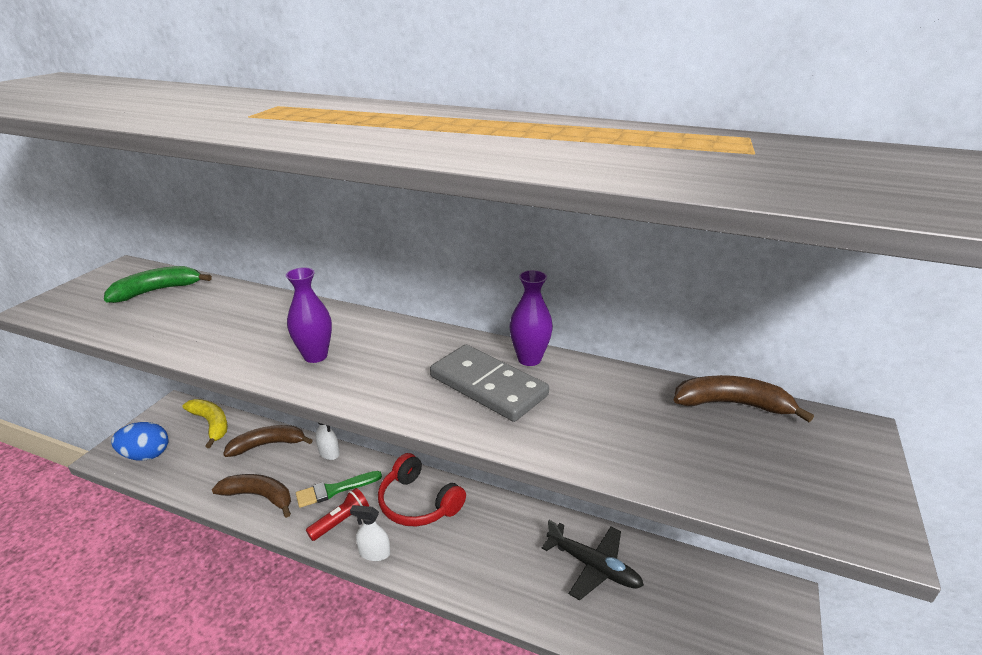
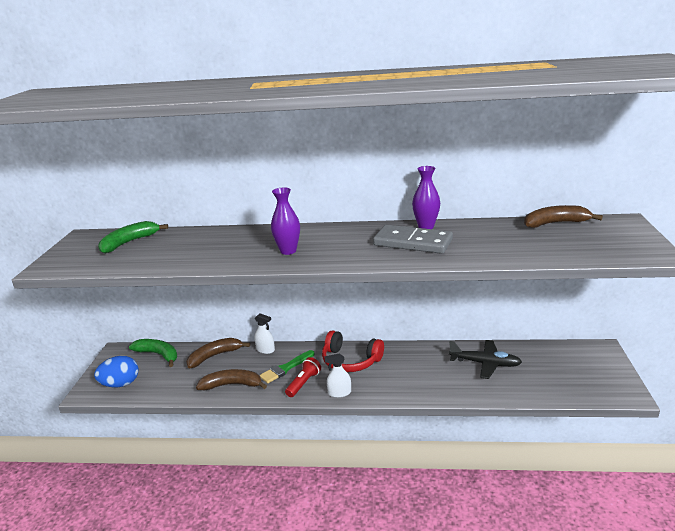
camera: 15 degrees left, 5 degrees down
yellow banana [182,399,228,448] -> green banana [129,339,177,367]

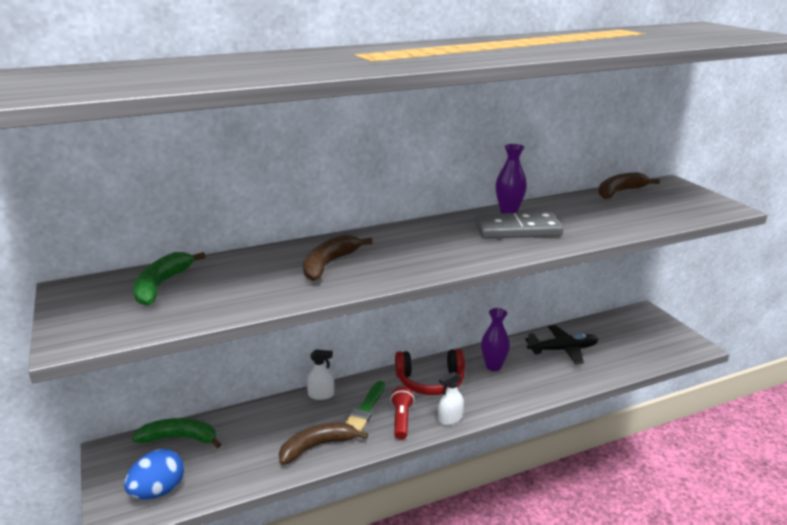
camera: 30 degrees left, 0 degrees up
brown banana [186,338,250,369] -> brown banana moved to [303,235,373,281]
purple vase [271,187,300,255] -> purple vase moved to [481,308,510,371]

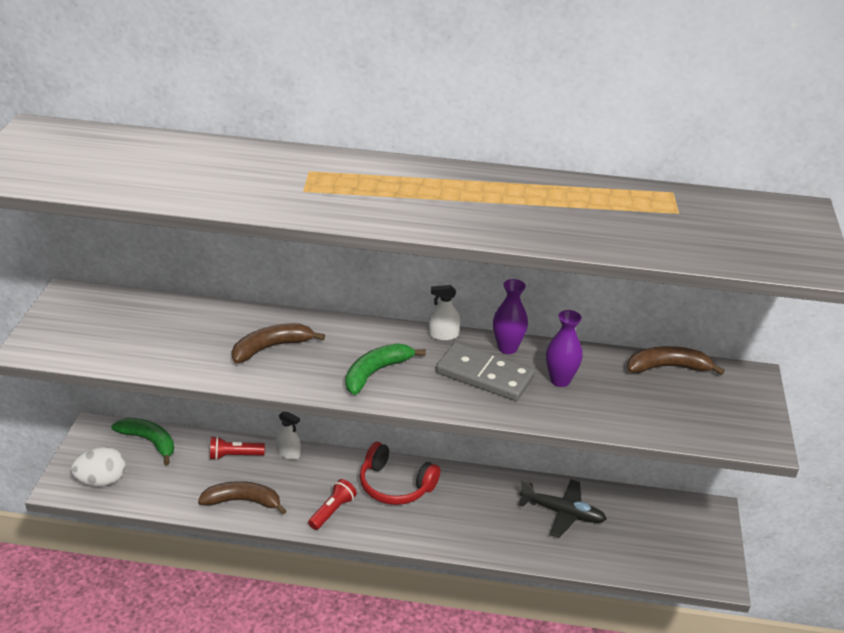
camera: 30 degrees right, 10 degrees up
blue egg [124,449,184,499] -> white egg [71,447,126,487]
green banana [133,252,206,306] -> green banana moved to [345,343,426,395]
green brush [345,381,385,432] -> none
white spray bottle [438,372,464,425] -> white spray bottle moved to [429,285,460,341]
purple vase [481,308,510,371] -> purple vase moved to [546,310,583,387]
none -> red flashlight [210,436,265,460]

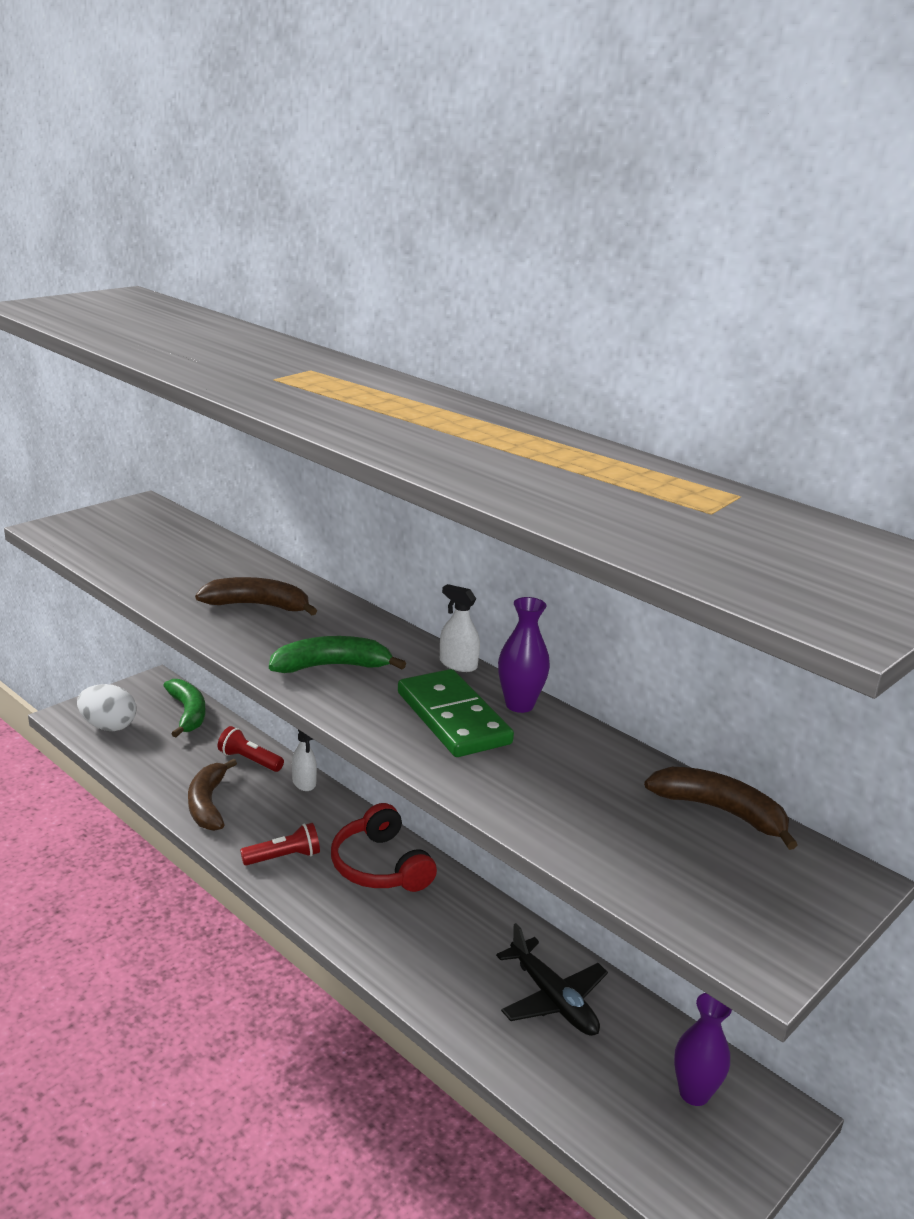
camera: 35 degrees right, 10 degrees down
brown banana [198,481,287,514] -> brown banana turned 135 degrees counterclockwise [188,759,237,831]
grey domino [436,342,535,401] -> green domino [398,669,514,757]
purple vase [546,310,583,387] -> purple vase moved to [674,993,732,1106]

